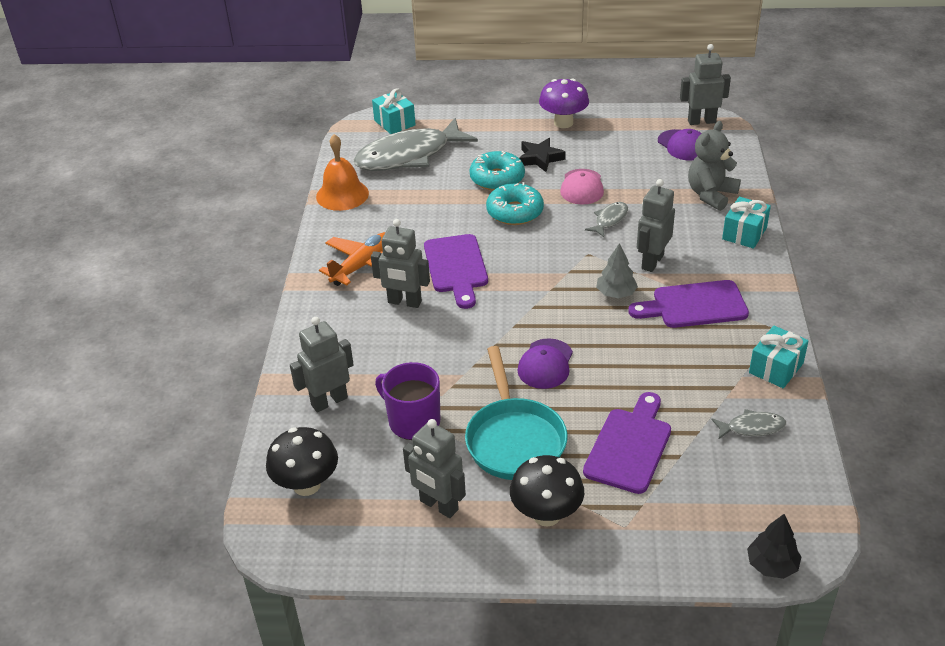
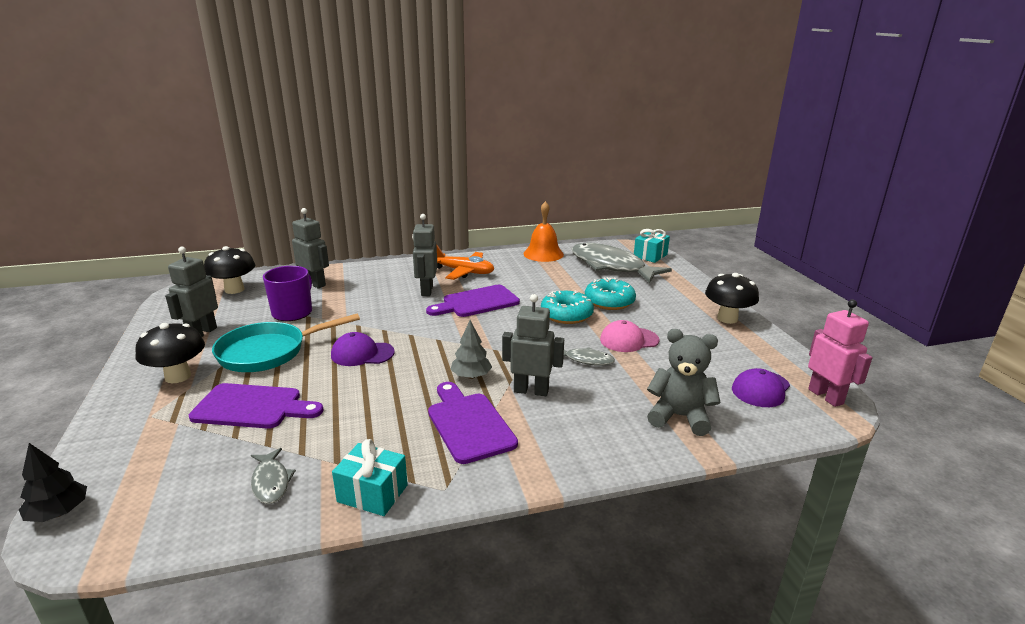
camera: 70 degrees right, 15 degrees down
black star [519,138,566,172] -> none
purple mushroom [539,78,589,128] -> black mushroom [705,273,759,324]
grey robot [680,44,731,125] -> pink robot [808,299,872,407]
turquoise gift [722,197,771,249] -> none

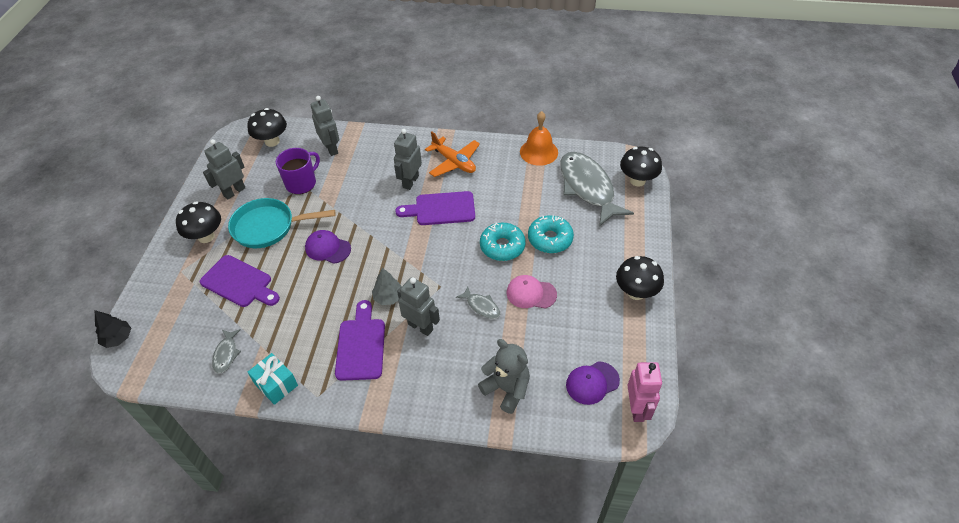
camera: 25 degrees right, 25 degrees up
turquoise gift [634,229,670,263] -> black mushroom [620,147,662,187]

